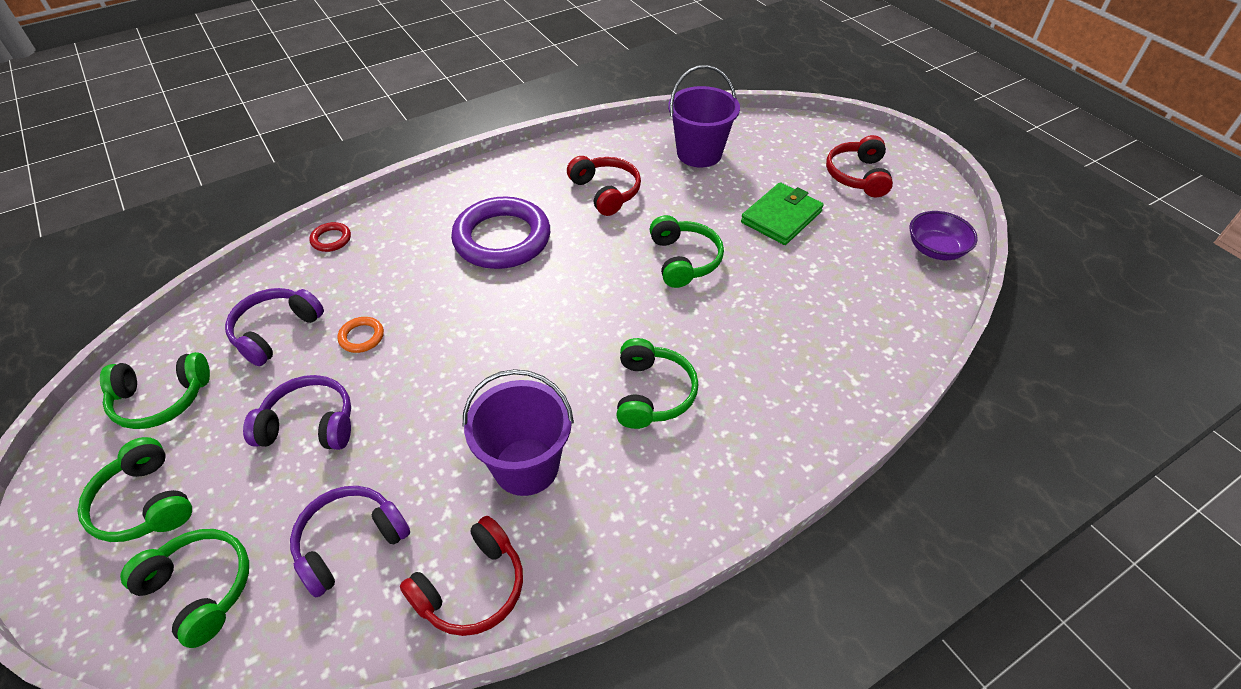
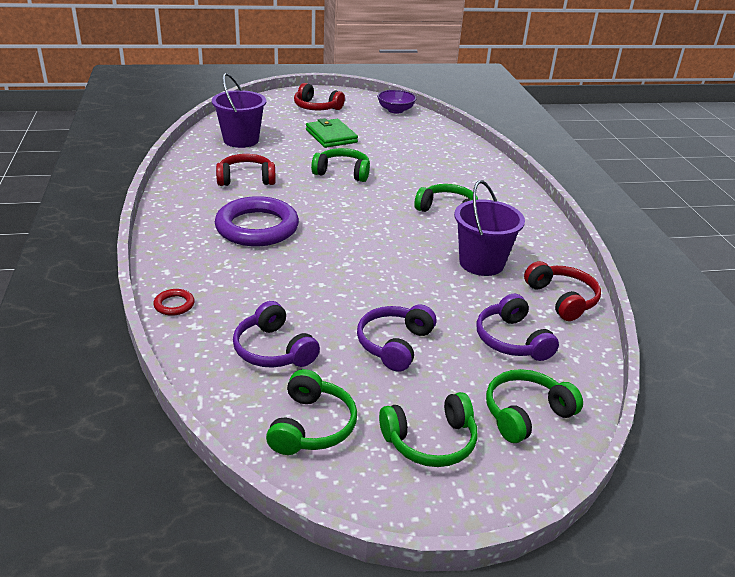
camera: 70 degrees left, 15 degrees down
orange ring [337,317,384,353] -> none

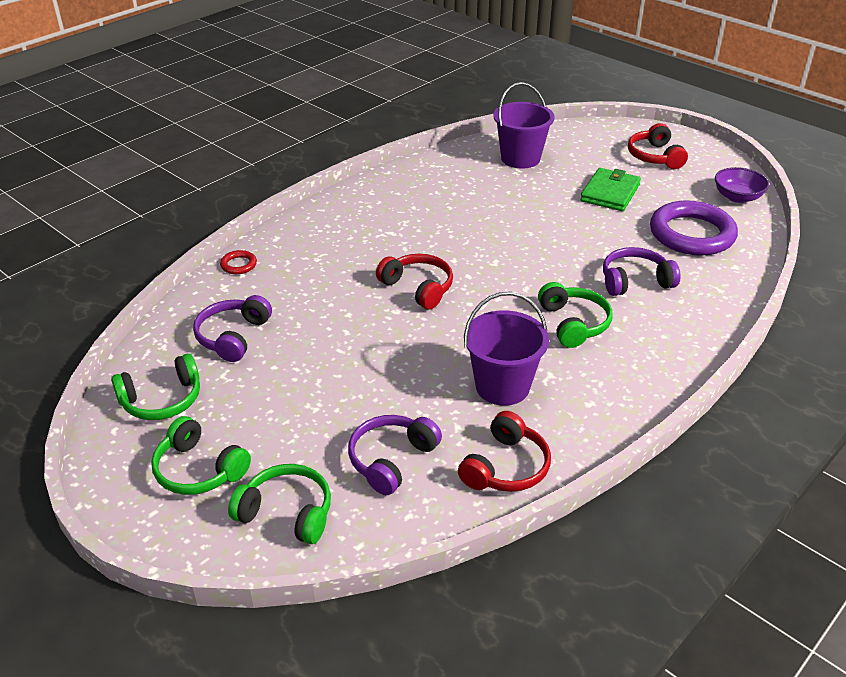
camera: 55 degrees right, 5 degrees up
purple ring [215,196,299,246] -> purple ring moved to [650,200,738,256]
red headphones [216,154,276,186] -> red headphones moved to [376,254,453,309]
green headphones [311,148,370,182] -> none
purple headphones [357,304,436,372] -> purple headphones moved to [603,247,681,296]

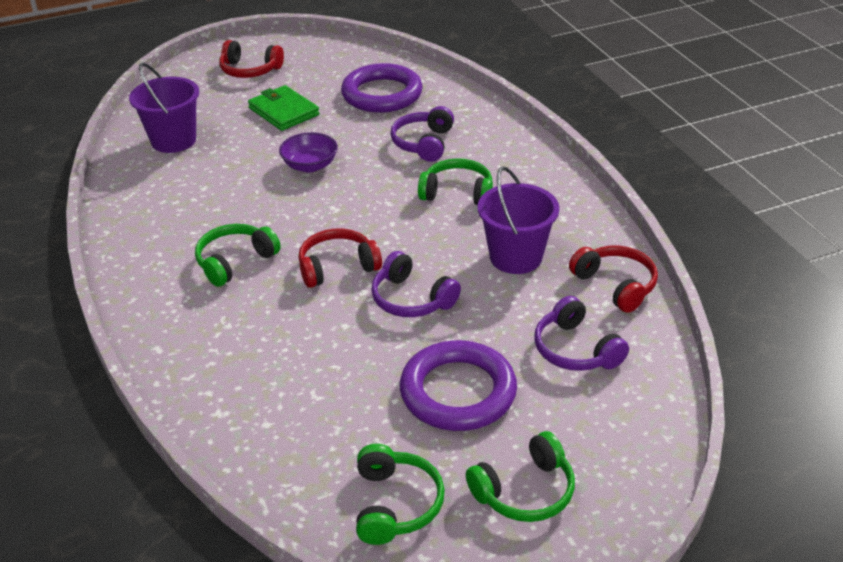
camera: 65 degrees left, 0 degrees up
purple headphones [193,295,272,362] -> purple headphones moved to [371,251,461,317]
red ring [220,250,257,274] -> none
green headphones [228,464,331,544] -> green headphones moved to [195,224,281,287]
purple bowl [715,167,769,203] -> purple bowl moved to [279,132,338,172]
none -> purple ring [400,340,517,431]

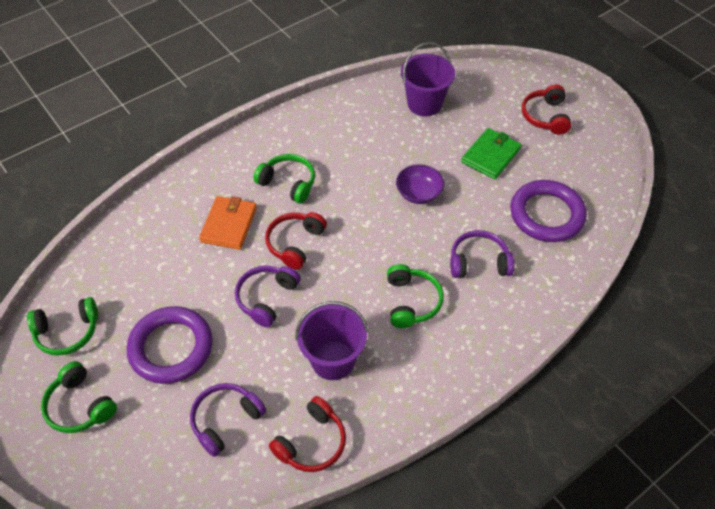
camera: 75 degrees right, 15 degrees up
red headphones [299,229,382,288] -> red headphones turned 120 degrees counterclockwise [265,212,327,270]
none -> orange wallet [199,196,257,250]

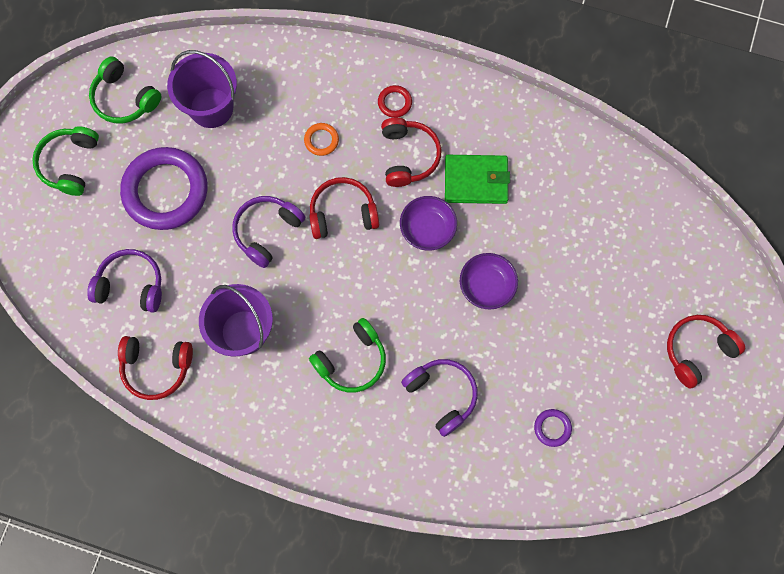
camera: 55 degrees right, 20 degrees up
orange wallet [199,196,257,250] -> orange ring [304,123,339,156]
purple headphones [235,265,301,327] -> purple headphones turned 45 degrees counterclockwise [232,196,305,268]
green headphones [253,154,315,204] -> red headphones [381,118,442,187]
purple bucket [401,42,455,116] -> purple bucket moved to [167,50,237,128]
green wallet [461,128,521,180] -> green wallet moved to [445,155,510,204]
purple ring [510,180,587,242] -> purple ring [534,409,572,447], size x0.41
none -> red ring [378,85,412,118]
none -> purple bowl [400,196,457,251]

